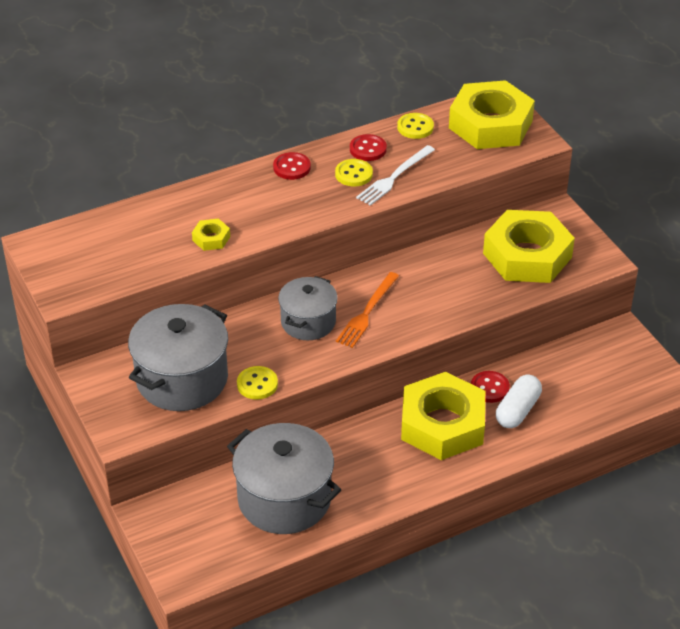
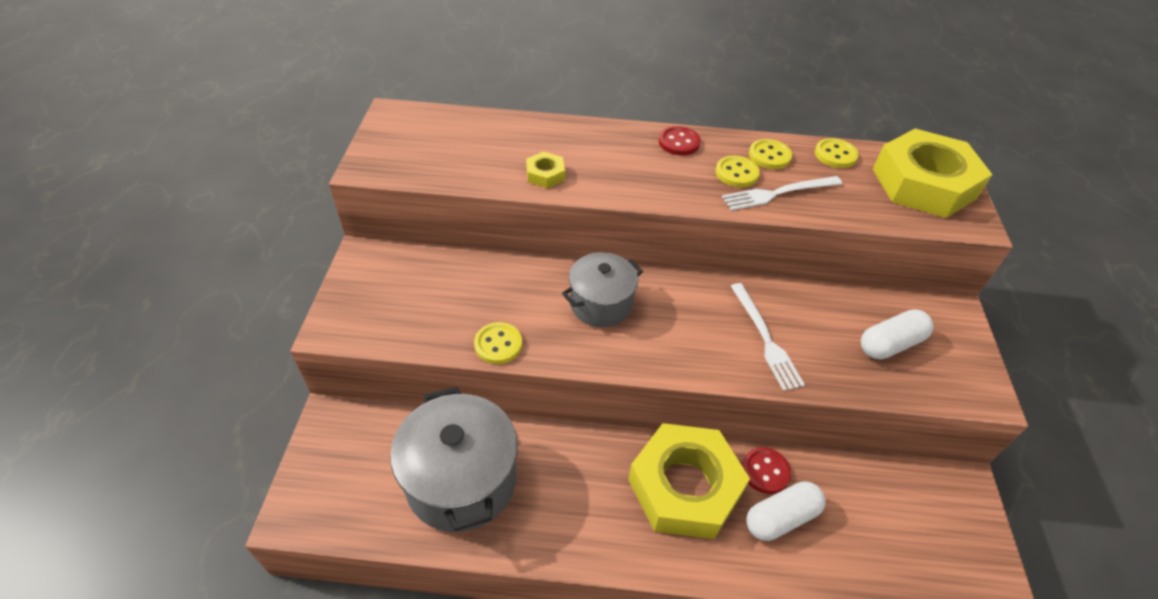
camera: 30 degrees right, 5 degrees up
grey pot [128,304,228,411] -> none
orange fork [336,272,399,348] -> none
red button [350,134,387,161] -> yellow button [749,139,792,169]
yellow nut [483,210,575,283] -> white capsule [861,309,934,359]
none -> white fork [731,283,805,391]

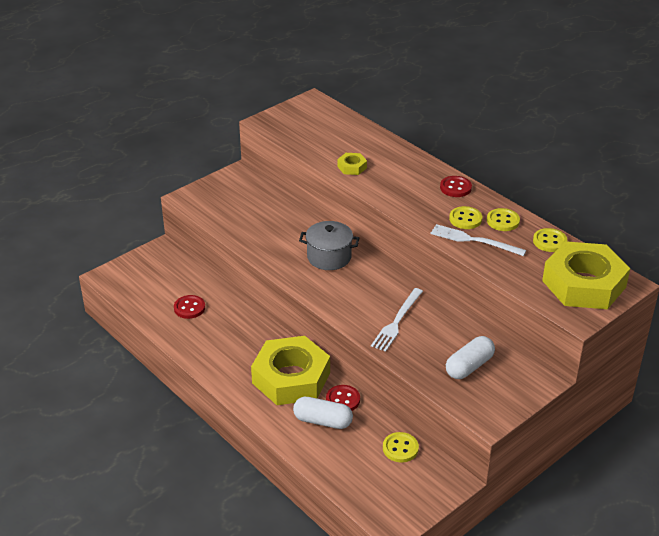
camera: 45 degrees right, 10 degrees down
grey pot [390,387,518,532] -> red button [174,295,205,319]
yellow button [474,322,522,364] -> yellow button moved to [383,432,419,462]
white capsule [861,309,934,359] -> white capsule turned 60 degrees counterclockwise [446,336,495,379]

